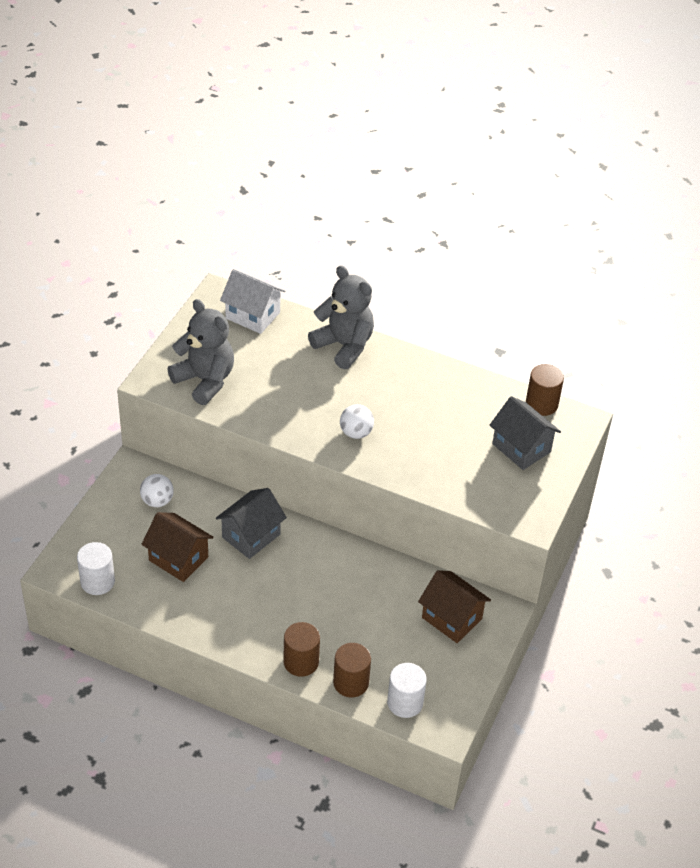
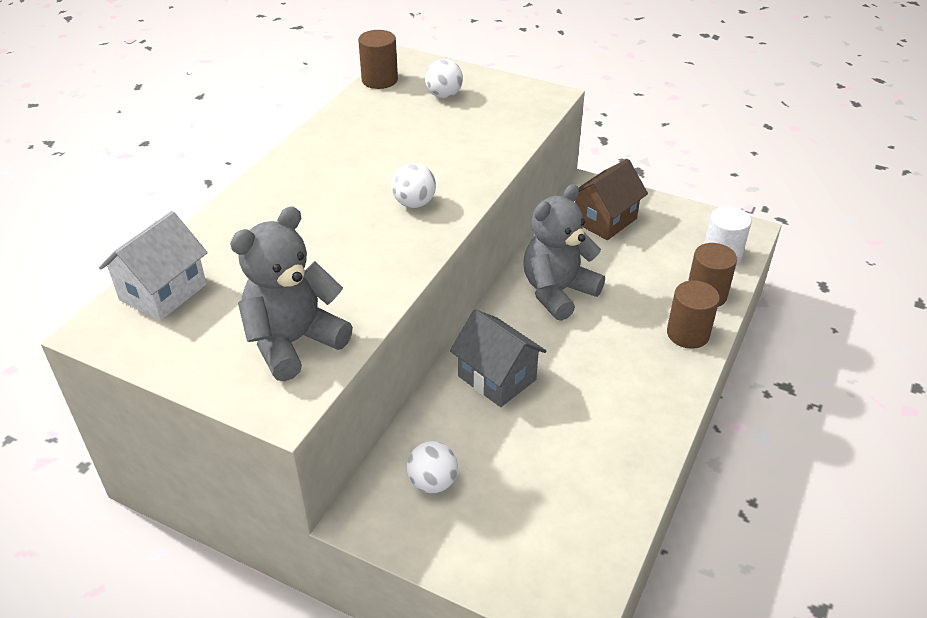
camera: 85 degrees left, 5 degrees down
white cylinder [77,542,115,595] -> none
brown house [141,512,213,582] -> none
grey teddy bear [308,265,374,369] -> grey teddy bear moved to [524,184,605,321]
grey house [490,396,561,470] -> white ball [425,59,463,98]

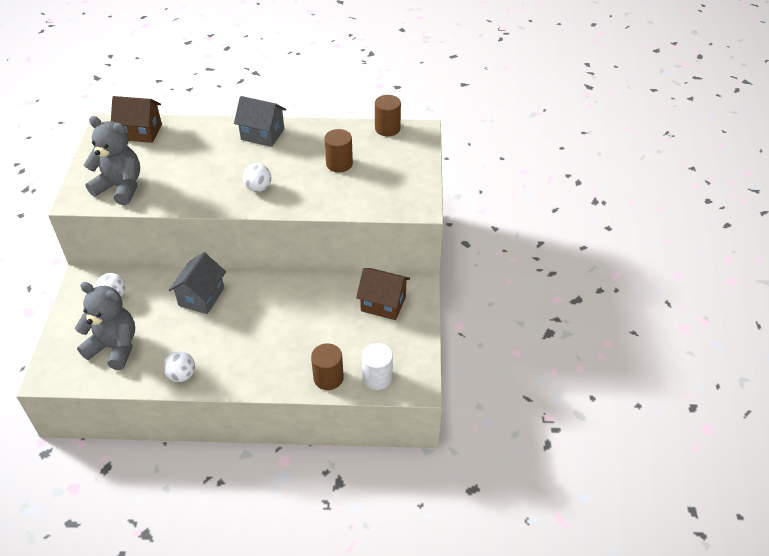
camera: 65 degrees right, 5 degrees up
white house [99,211,208,321] -> brown house [111,96,162,143]
white ball [425,59,463,98] -> white ball moved to [163,351,195,382]
grey teddy bear [524,184,605,321] -> grey teddy bear moved to [75,282,135,370]
brown cylinder [667,280,720,349] -> brown cylinder moved to [324,129,353,172]
none -> grey house [234,96,286,147]

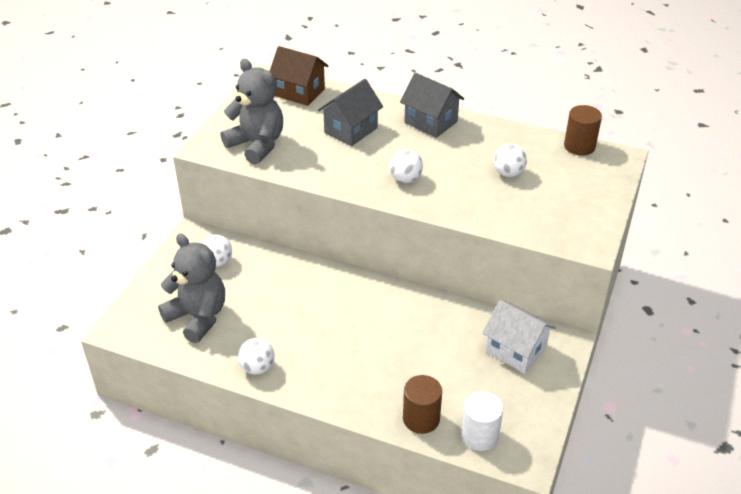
camera: 20 degrees right, 5 degrees down
grey house [169,252,226,314] -> grey house moved to [318,79,383,146]
brown cylinder [324,129,353,172] -> white ball [493,144,527,177]
brown house [356,268,410,320] -> white house [482,300,556,374]

